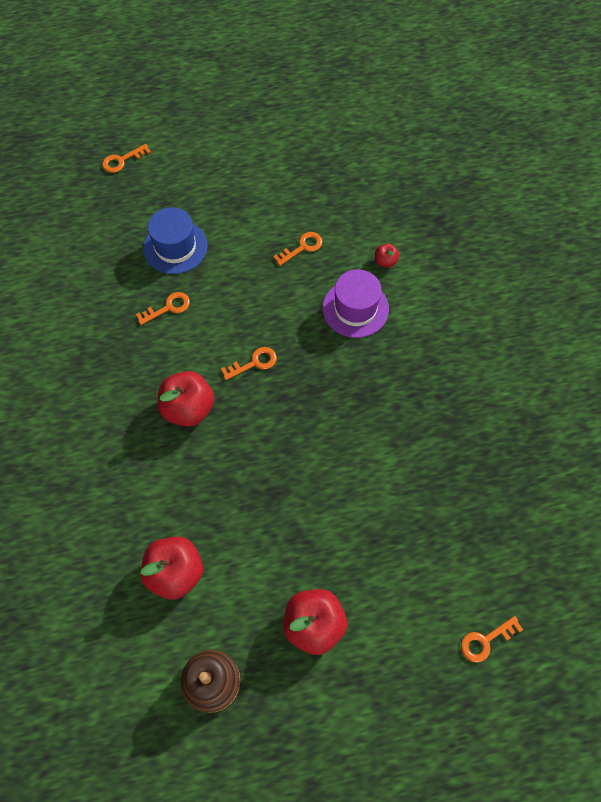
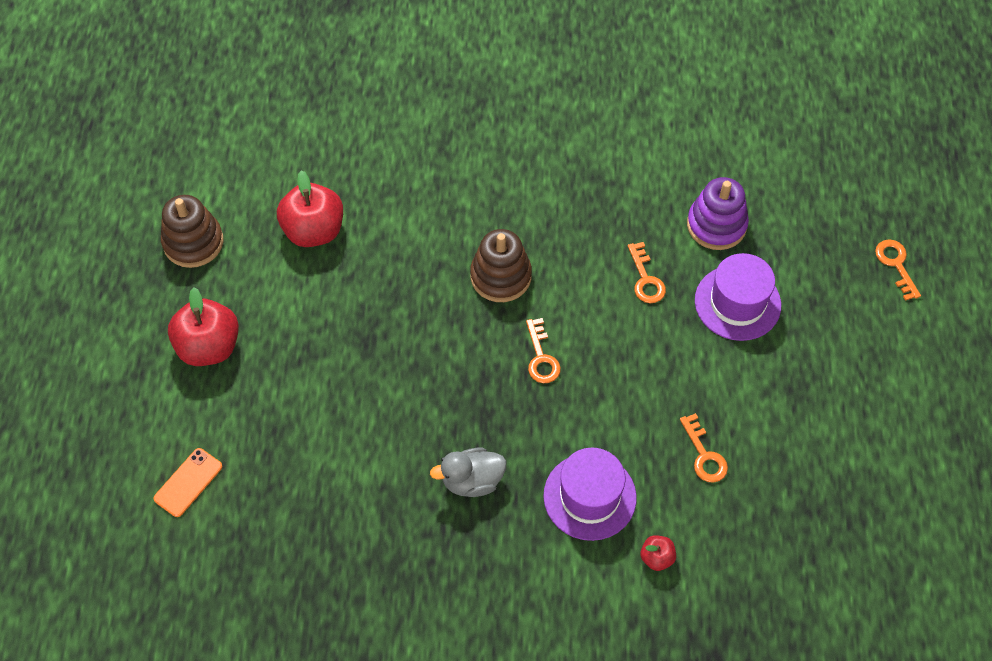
camera: 105 degrees right, 5 degrees down
blue hat [143,207,208,274] -> purple hat [695,253,781,341]
red apple [158,371,215,427] -> brown stacking toy [470,229,532,302]
orange key [461,616,523,663] -> none
none -> orange phone [153,448,222,517]
none -> grey duck [430,448,506,497]
none -> purple stacking toy [687,177,749,250]

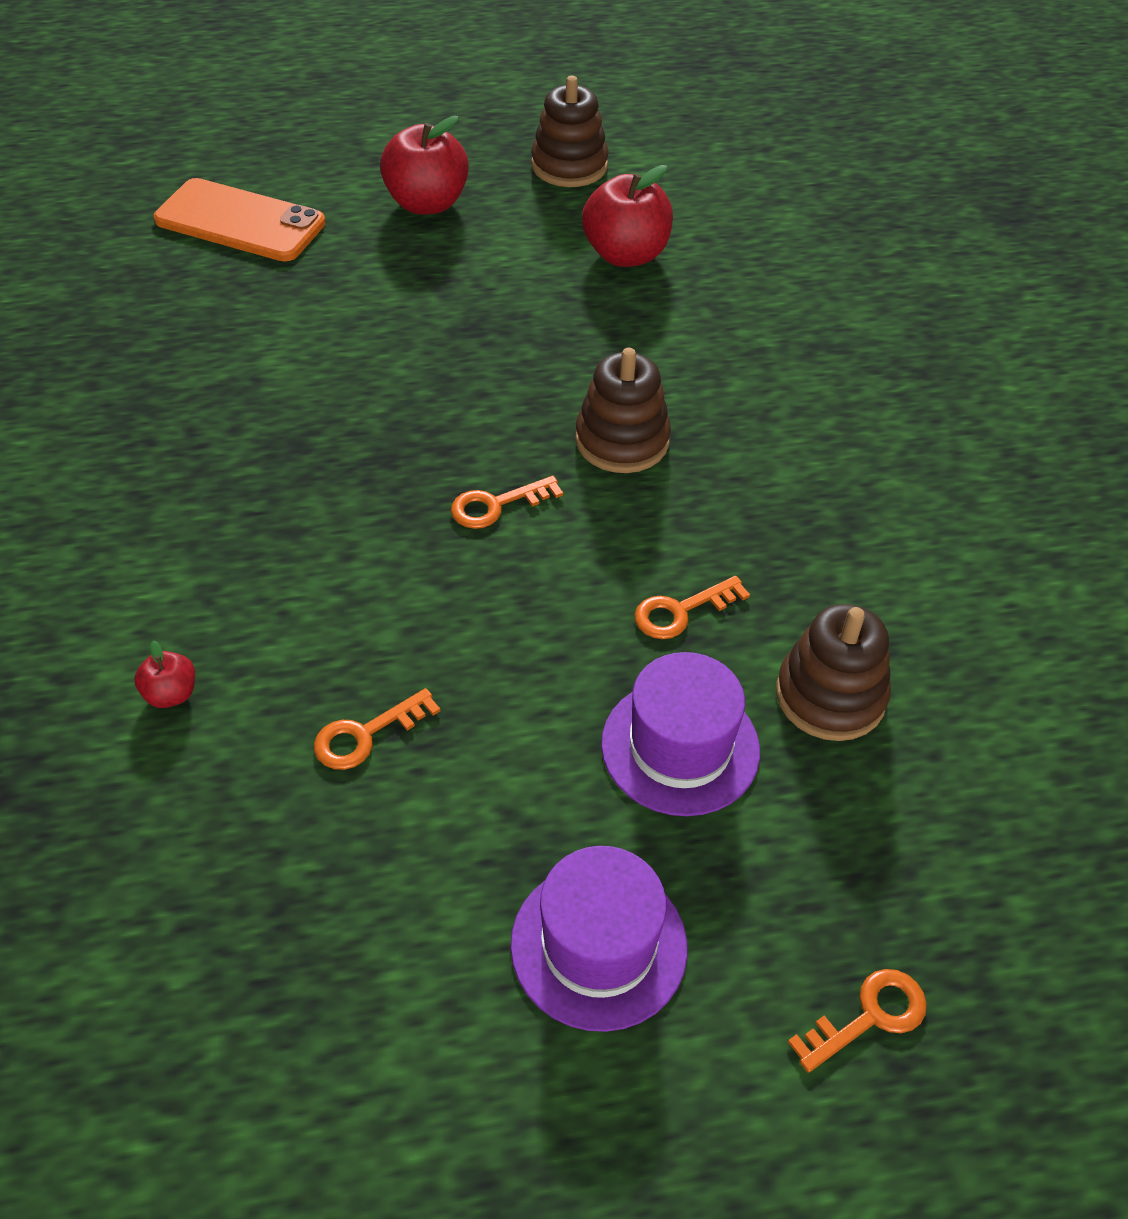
camera: 75 degrees right, 10 degrees down
orange phone [153,448,222,517] -> orange phone [154,178,326,262], size x1.86
grey duck [430,448,506,497] -> none
purple hat [543,448,637,541] -> purple hat moved to [511,846,688,1032]
purple stacking toy [687,177,749,250] -> brown stacking toy [776,604,891,741]

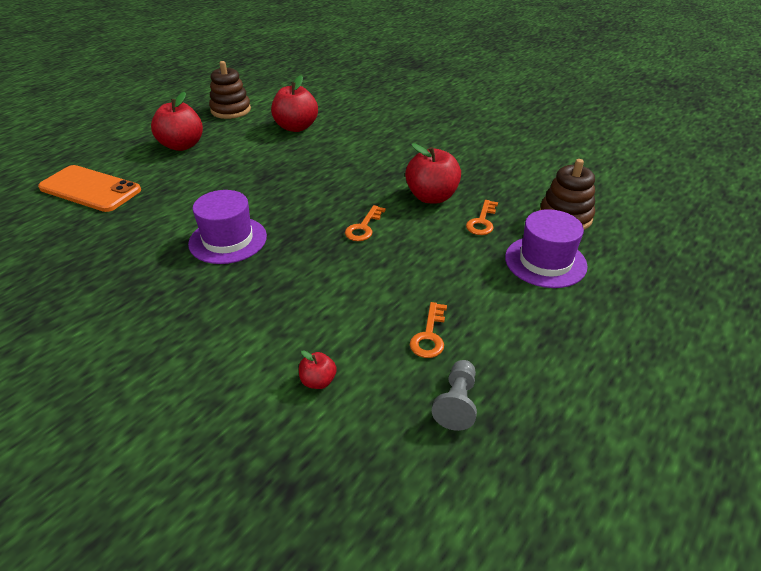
camera: 40 degrees left, 10 degrees down
orange phone [154,178,326,262] -> orange phone turned 45 degrees clockwise [38,165,141,212]
purple hat [511,846,688,1032] -> purple hat moved to [188,190,267,264]
brown stacking toy [575,348,671,473] -> none
orange key [788,969,927,1073] -> none
none -> red apple [405,143,461,203]
none -> grey pawn [432,360,477,431]

